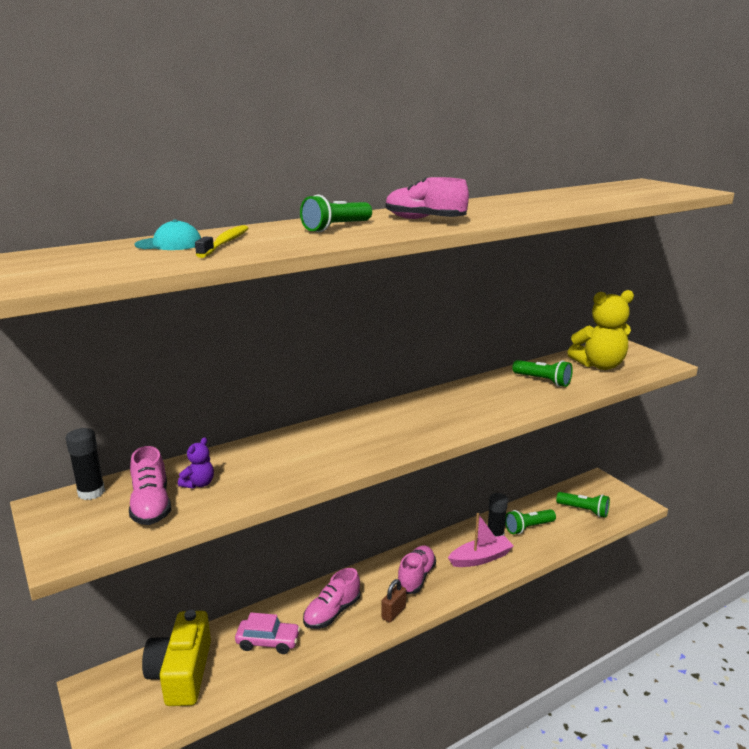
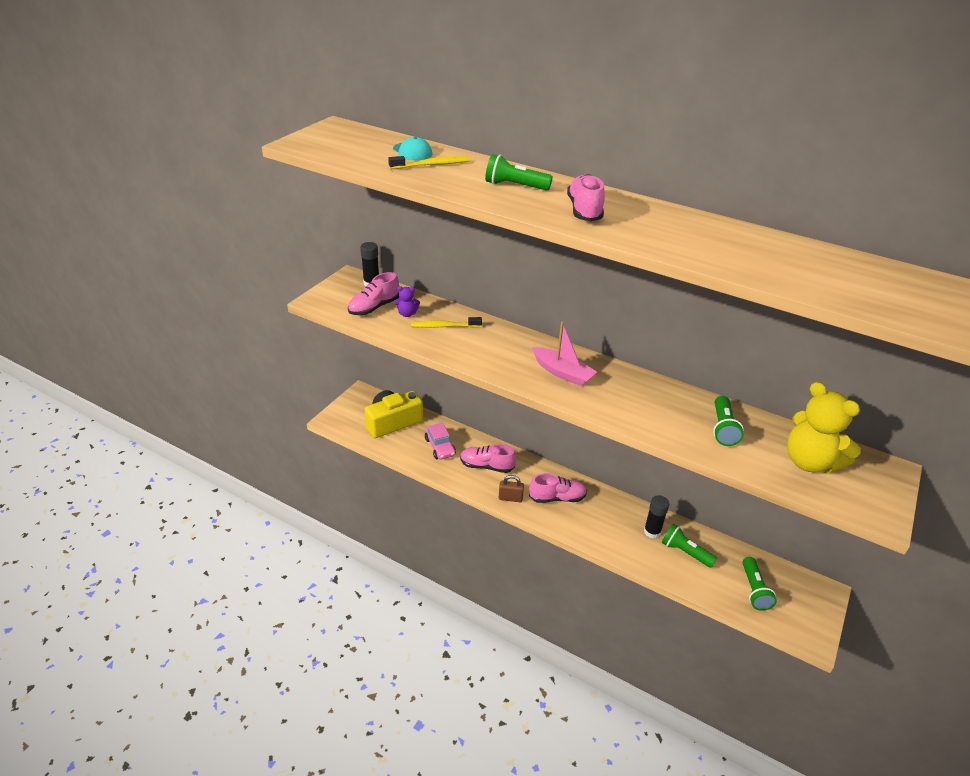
camera: 60 degrees right, 15 degrees up
pink boat [448,513,514,567] -> pink boat moved to [532,321,597,386]
none -> yellow toothbrush [411,317,482,328]

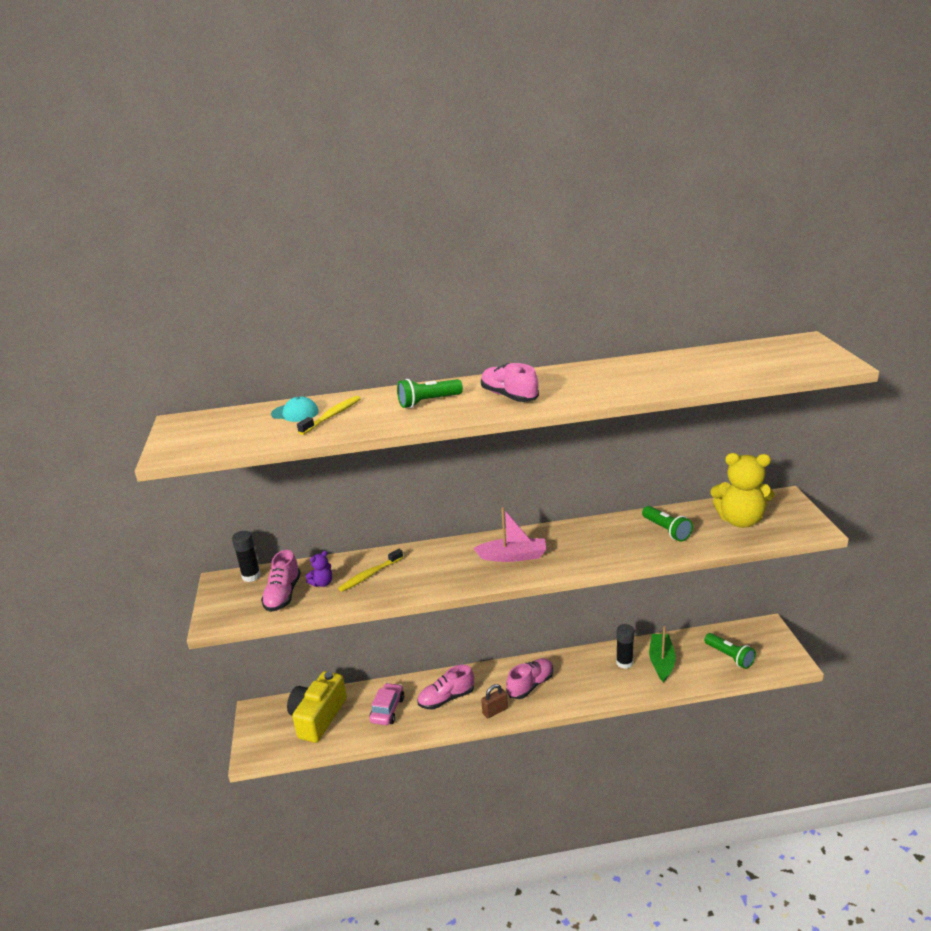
camera: 35 degrees left, 10 degrees down
pink car [425,423,456,460] -> pink car turned 105 degrees counterclockwise [369,683,404,725]
green flashlight [662,524,717,568] -> green boat [649,626,676,683]

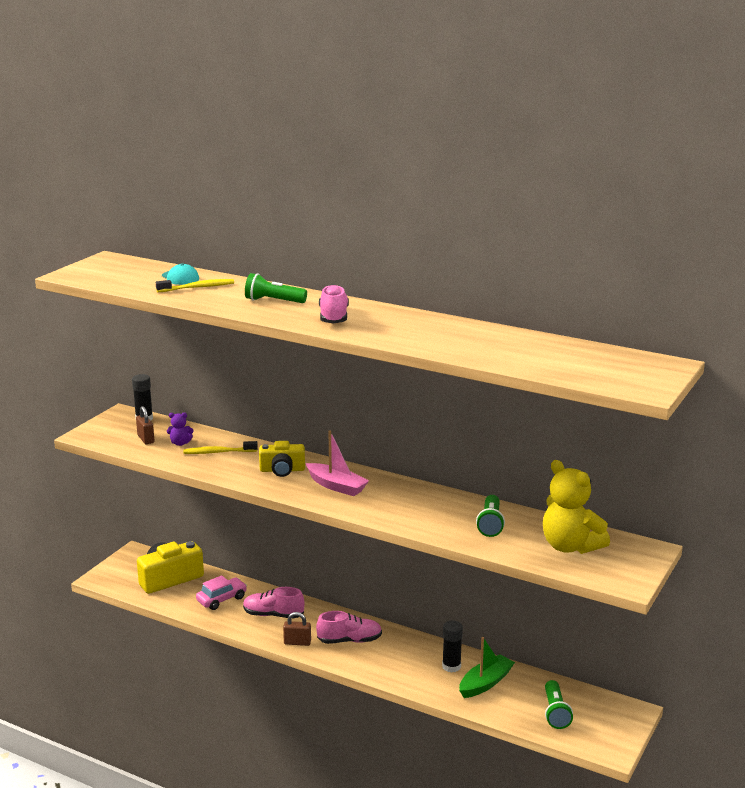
camera: 35 degrees right, 5 degrees down
pink shoe [261,550,301,612] -> brown padlock [136,406,155,444]
none -> yellow camera [259,441,305,477]

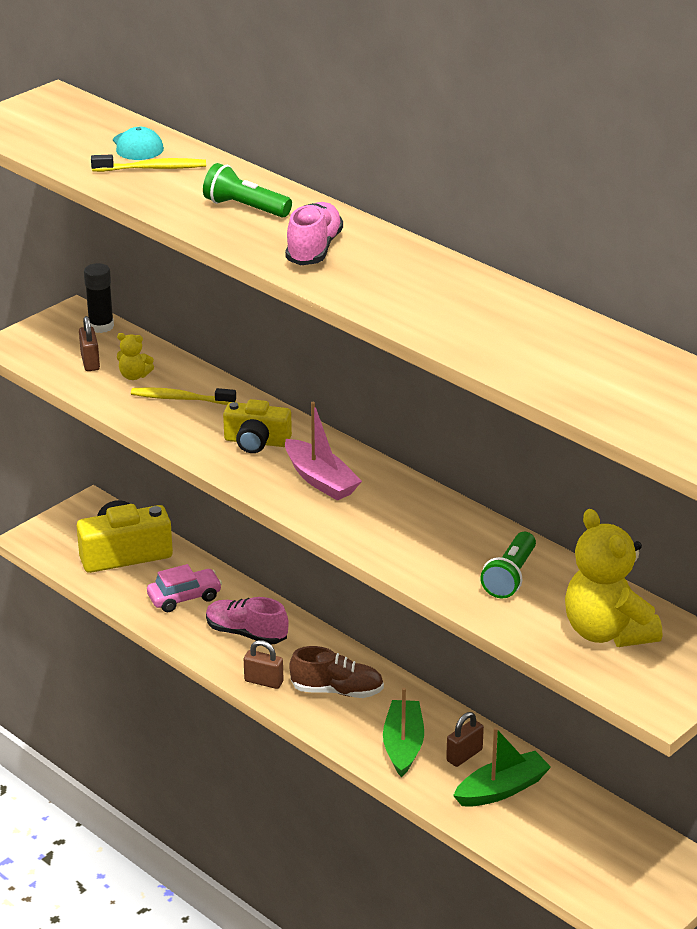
camera: 15 degrees right, 10 degrees up
purple teddy bear [167,413,194,446] -> yellow teddy bear [117,333,154,380]
pink shoe [316,611,382,644] -> brown shoe [289,646,384,698]
black glue stick [442,620,463,673] -> brown padlock [446,712,484,767]
green flashlight [545,680,573,729] -> none
none -> green boat [383,688,424,777]

